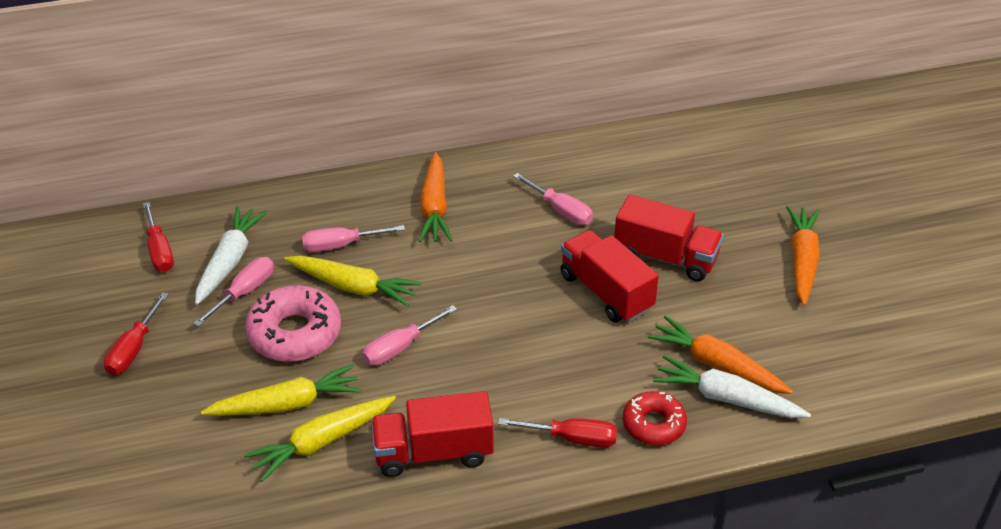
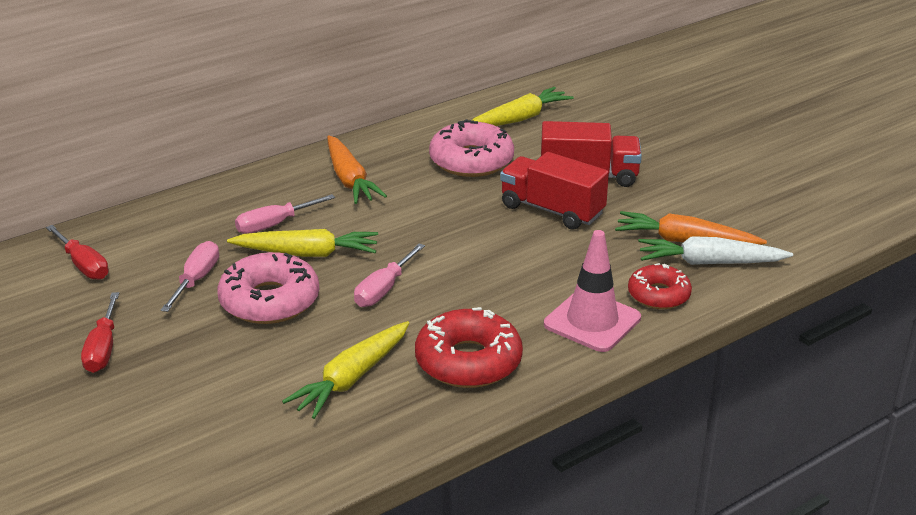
camera: 20 degrees left, 10 degrees down
white carrot [195,206,268,305] -> none
yellow carrot [201,364,361,416] -> yellow carrot moved to [472,87,574,126]
red truck [371,391,494,477] -> red donut [415,307,523,388]
red screwdriver [498,418,617,447] -> pink traffic cone [544,230,641,352]
pink screwdriver [513,173,593,225] -> pink donut [429,119,514,177]
orange carrot [786,206,820,305] -> none

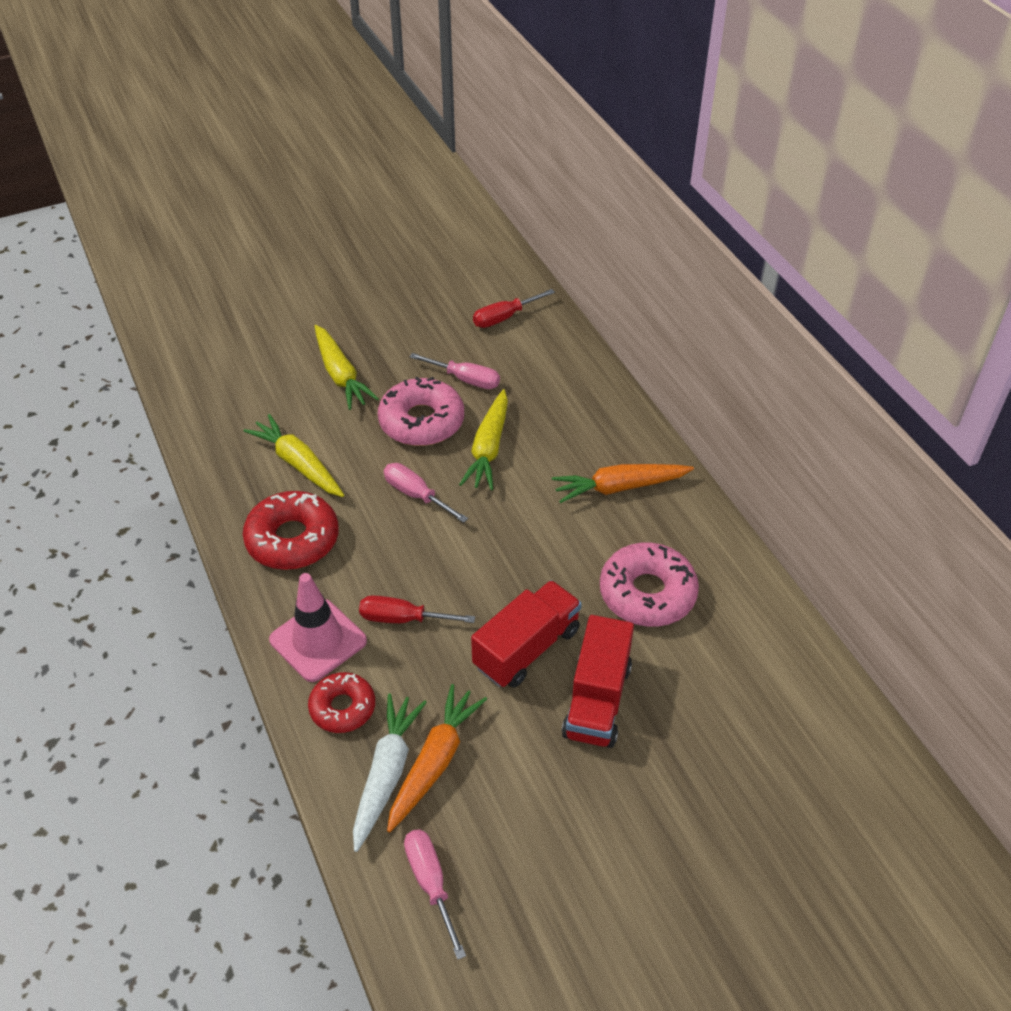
camera: 100 degrees right, 15 degrees up
red screwdriver [81,292,119,373] -> red screwdriver moved to [359,595,475,623]
pink screwdriver [235,194,335,234] -> pink screwdriver moved to [404,829,466,960]
yellow carrot [472,87,574,126] -> yellow carrot moved to [315,325,379,410]

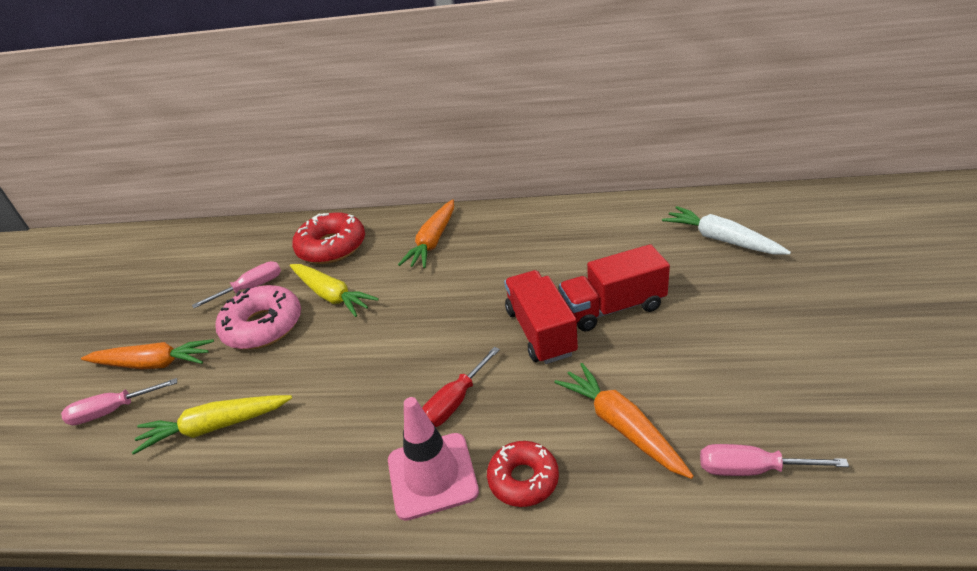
camera: 55 degrees left, 10 degrees down
red donut [243,491,339,570] -> red donut moved to [292,212,365,264]
yellow carrot [315,325,379,410] -> orange carrot [81,339,214,369]
white carrot [353,693,427,852] -> white carrot moved to [662,206,791,255]
pink screwdriver [384,463,468,523] -> pink screwdriver moved to [61,378,177,425]
red screwdriver [473,289,555,328] -> none
red truck [562,615,634,748] -> red truck turned 120 degrees clockwise [559,244,670,332]
pink donut [600,543,699,627] -> none

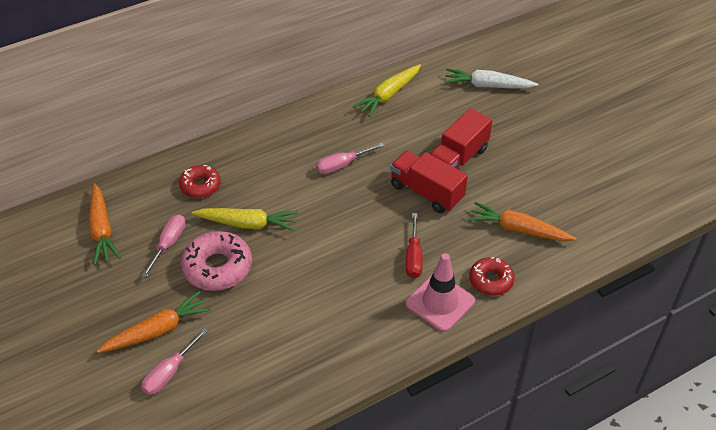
camera: 40 degrees left, 10 degrees up
yellow carrot [132,395,292,455] -> yellow carrot moved to [352,64,421,117]
red donut [292,212,365,264] -> red donut [179,165,221,198], size x0.63
orange carrot [398,199,454,268] -> orange carrot moved to [89,183,121,265]
pink screwdriver [700,444,849,476] -> pink screwdriver moved to [316,143,384,174]

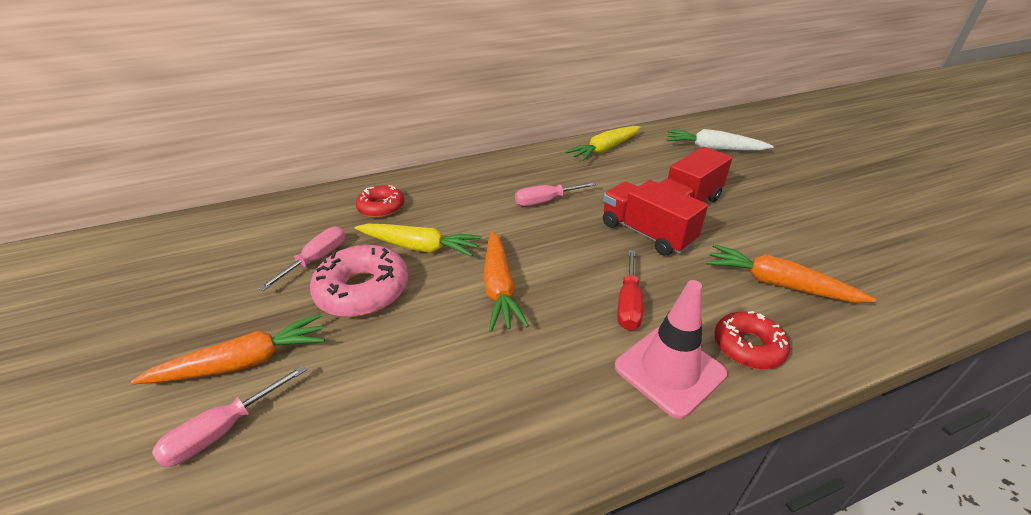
camera: 10 degrees right, 10 degrees down
orange carrot [89,183,121,265] -> orange carrot moved to [483,231,529,332]

